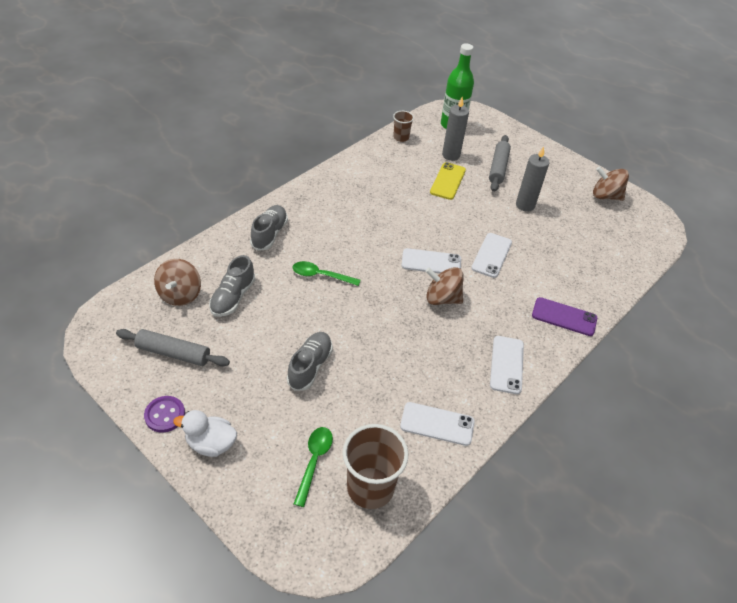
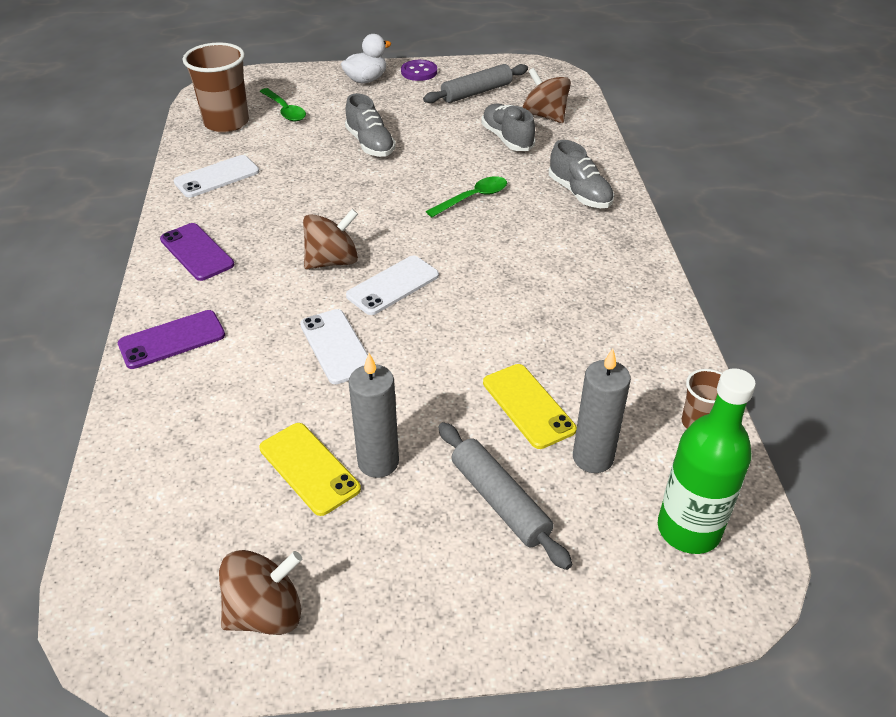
camera: 135 degrees right, 5 degrees down
white phone [490,336,524,394] -> purple phone [160,223,234,281]
none -> yellow phone [259,423,361,516]

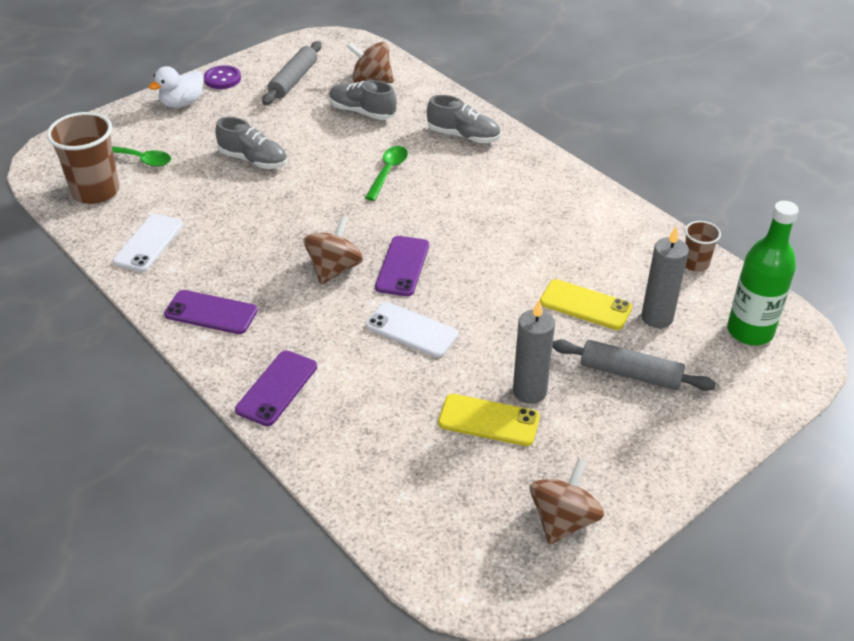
camera: 35 degrees left, 0 degrees up
white duck [341,34,391,83] -> white duck turned 150 degrees counterclockwise [149,66,203,108]
white phone [346,256,439,315] -> purple phone [375,236,429,296]

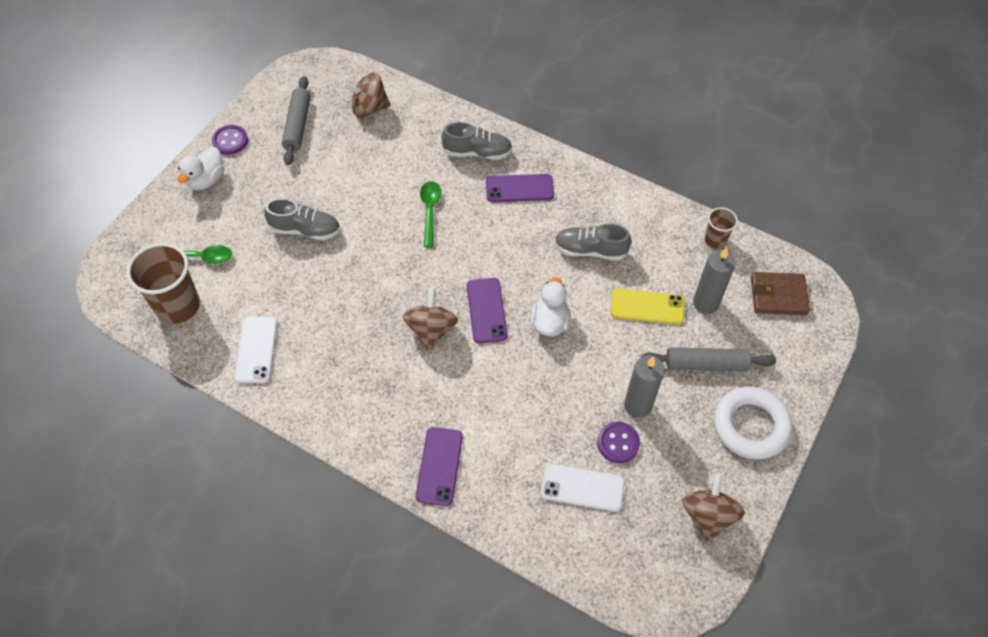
camera: 20 degrees left, 15 degrees up
purple phone [164,290,258,334] -> purple phone moved to [486,174,554,202]
grey shoe [329,80,397,120] -> grey shoe moved to [554,224,631,261]
white phone [366,302,458,357] -> white phone moved to [541,464,625,512]
yellow phone [438,394,540,446] -> purple button [597,422,640,463]
green bottle [727,201,799,345] -> brown wallet [751,272,810,315]
none -> white duck [530,277,571,336]
none -> white ring [714,387,792,460]

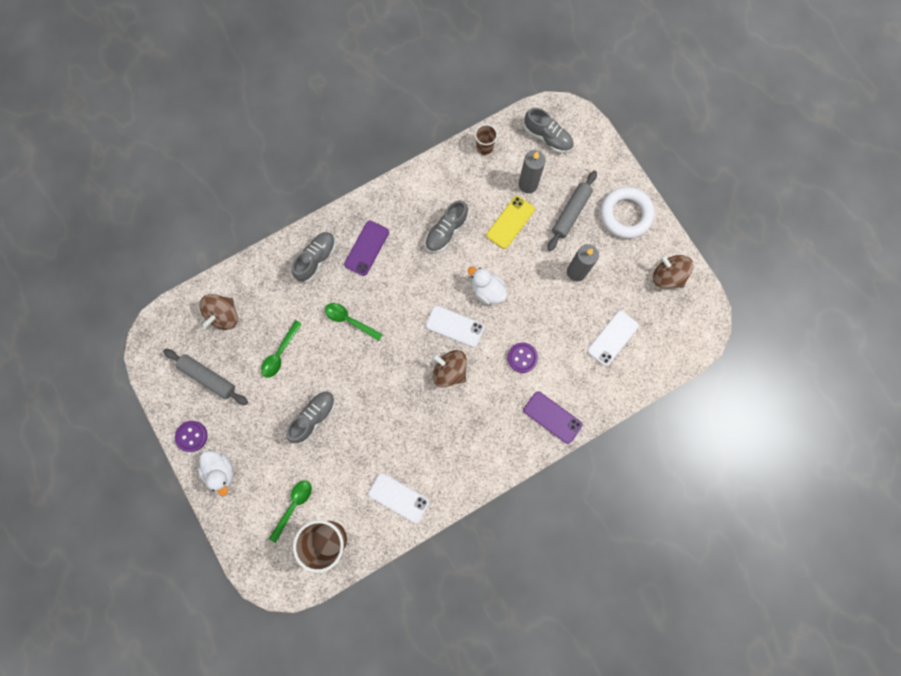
camera: 60 degrees left, 20 degrees up
purple phone [467,278,508,343] -> white phone [426,305,484,347]
purple button [597,422,640,463] -> purple button moved to [507,343,538,373]
brown wallet [751,272,810,315] -> grey shoe [524,108,574,153]
none -> green spoon [261,320,302,378]

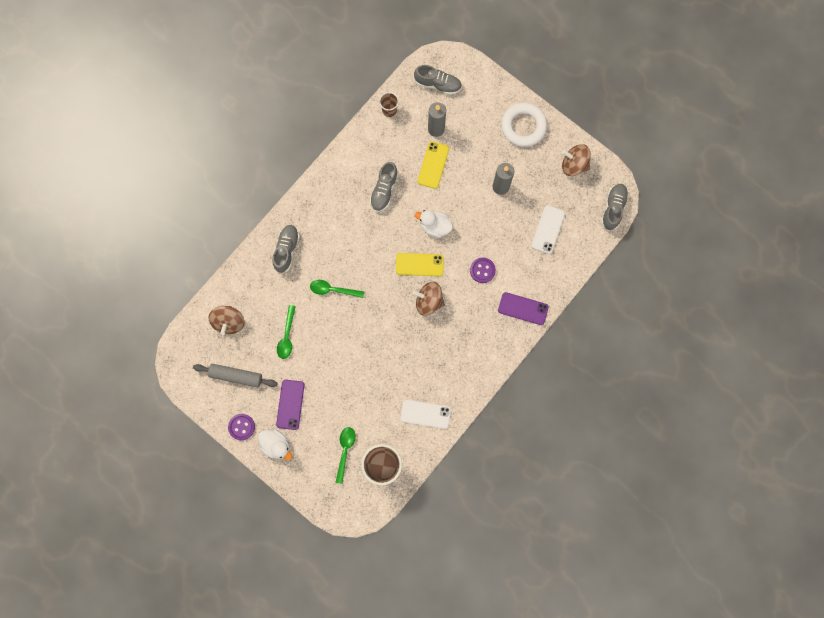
camera: 20 degrees left, 0 degrees up
grey shoe [286,391,335,444] -> grey shoe moved to [601,184,629,231]
purple phone [344,221,389,276] -> purple phone moved to [276,380,304,430]
white phone [426,305,484,347] -> yellow phone [396,253,444,276]
grey rolling pin [547,171,597,251] -> none

